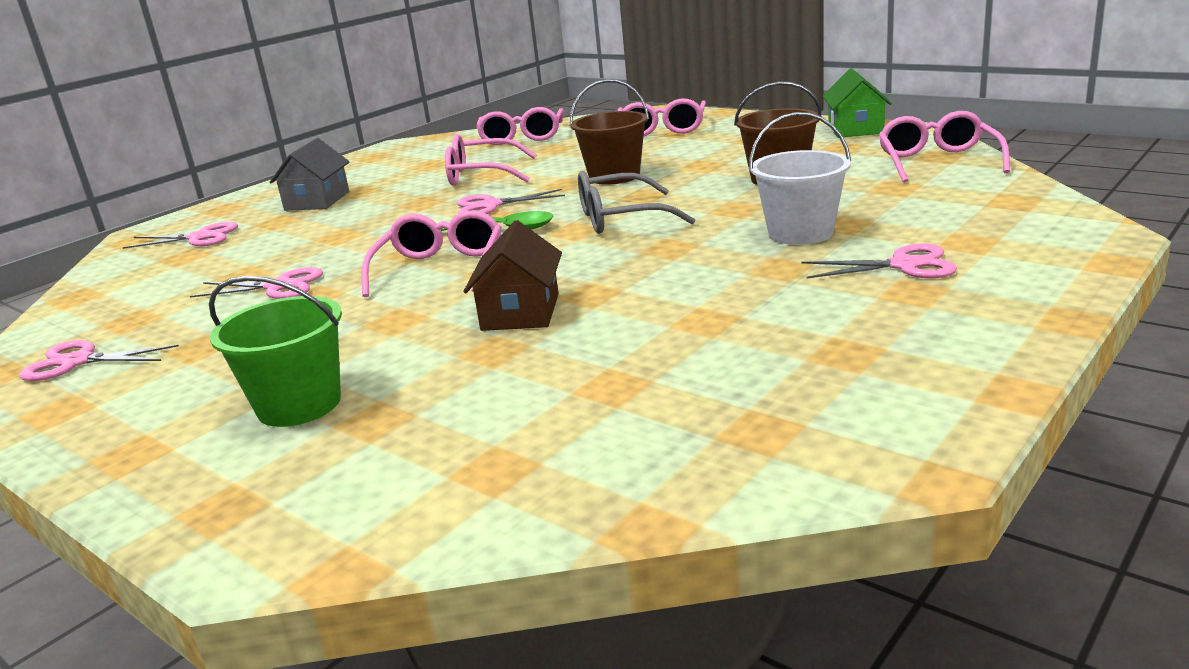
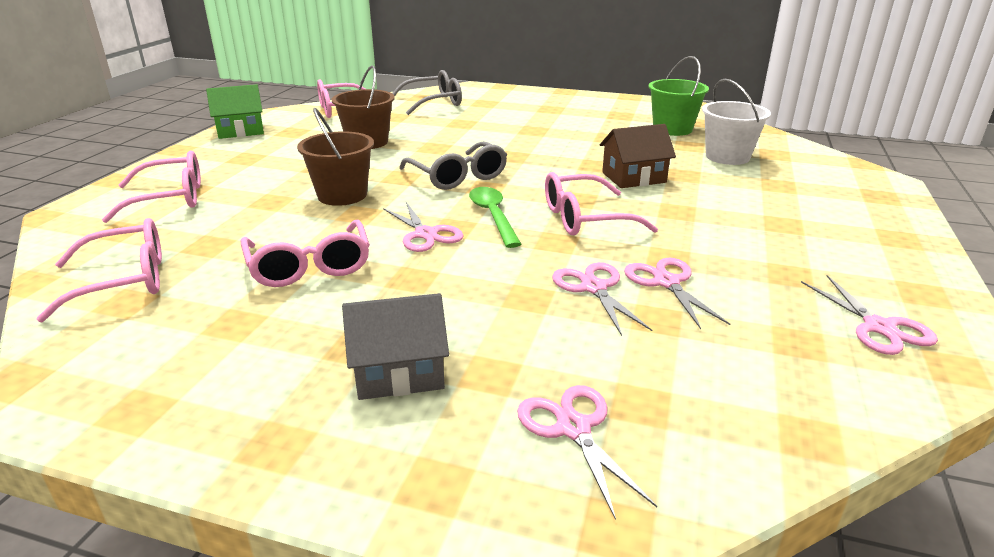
camera: 115 degrees left, 5 degrees up
green bucket [209,276,342,427] -> green bucket moved to [648,56,709,136]
white bucket [749,112,851,245] -> white bucket moved to [702,79,771,165]
pink scissors [802,244,957,278] -> pink scissors moved to [552,262,652,336]
none -> grey glasses [392,70,462,115]

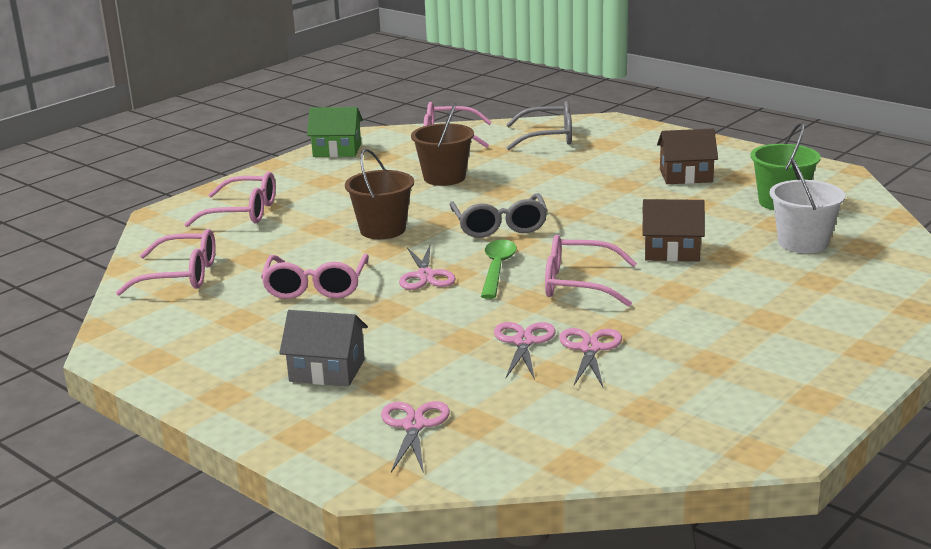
camera: 25 degrees right, 5 degrees down
pink scissors [801,275,938,355] -> none
none -> brown house [657,129,718,184]

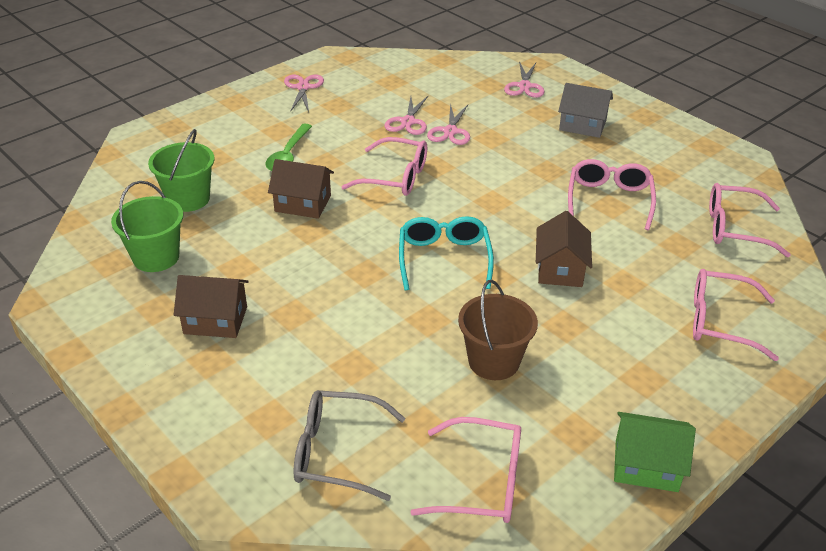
camera: 175 degrees left, 15 degrees up
brown bucket [345,149,414,239] -> brown house [536,211,592,287]
pink scissors [399,245,456,290] -> pink scissors moved to [284,75,324,112]
grey glasses [450,193,548,238] -> turquoise glasses [399,216,494,290]
green spoon [481,239,517,299] -> green spoon moved to [266,124,312,171]
white bucket [769,158,845,253] -> green bucket [148,129,214,212]

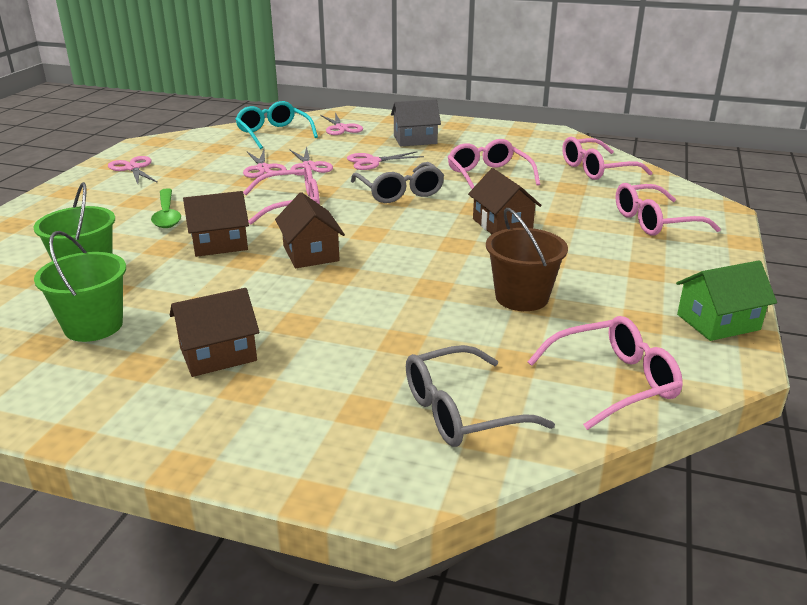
camera: 30 degrees left, 10 degrees down
turquoise glasses [399,216,494,290] -> turquoise glasses moved to [235,101,318,149]
none -> brown house [275,192,345,268]
none -> pink scissors [347,151,424,170]
none -> grey glasses [351,162,444,203]

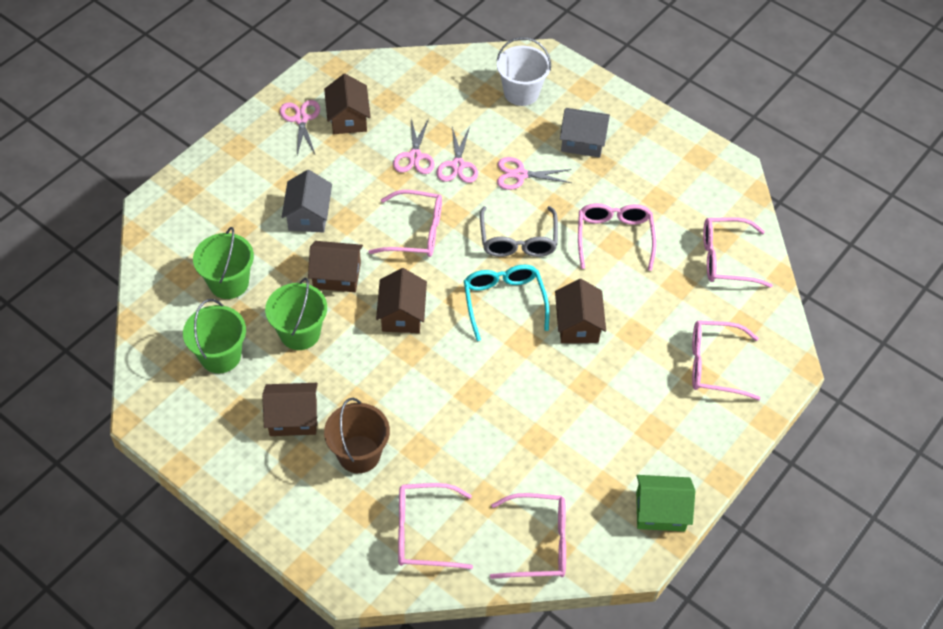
camera: 20 degrees right, 25 degrees up
green spoon [151,188,181,228] -> grey house [281,170,332,233]
turquoise glasses [235,101,318,149] -> turquoise glasses moved to [464,265,550,341]
pink scissors [320,112,363,135] -> white bucket [496,37,551,106]
grey glasses [406,345,555,447] -> pink glasses [398,483,473,569]
brown bucket [486,208,568,311] -> brown bucket moved to [324,398,390,473]
none -> green bucket [265,278,327,350]
none -> brown house [324,74,371,134]

